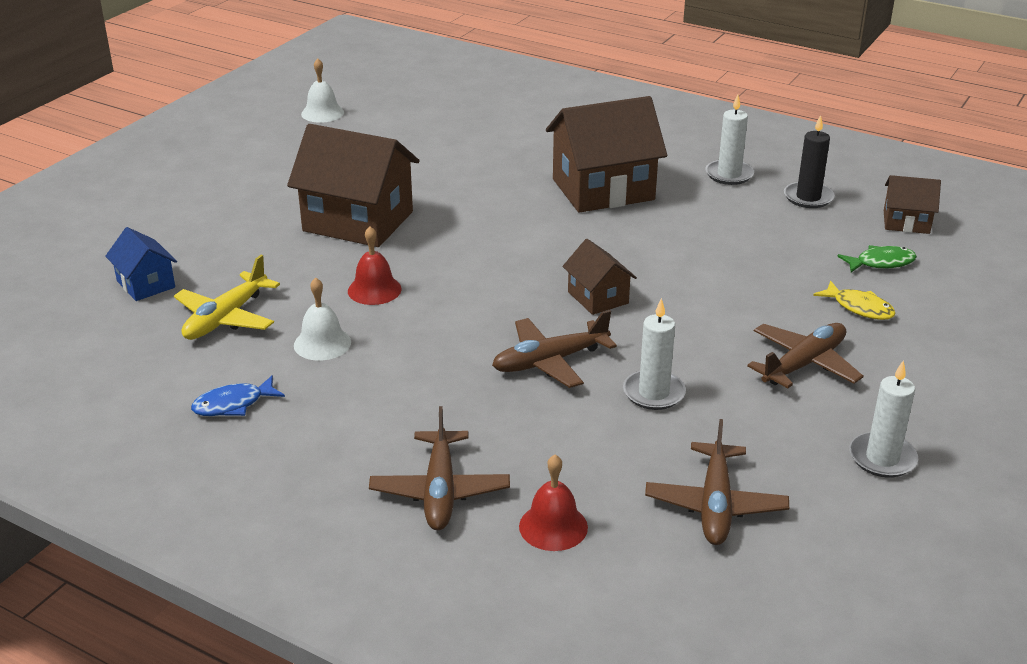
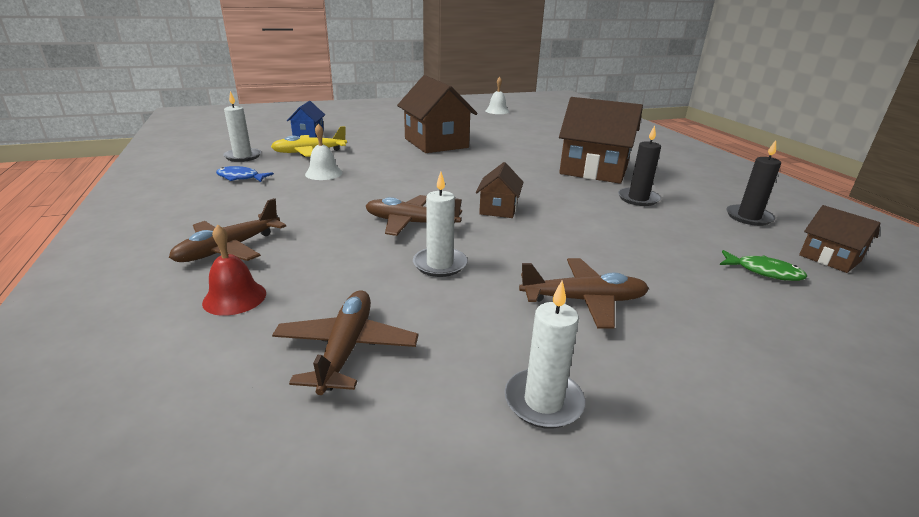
camera: 40 degrees right, 5 degrees down
red bell [348,226,402,305] -> none
brown plane [645,419,789,545] -> brown plane turned 135 degrees clockwise [272,290,418,395]
white candle [705,95,754,185] -> white candle moved to [223,91,261,162]
yellow fish [813,281,896,320] -> none
none -> black candle [618,125,661,206]

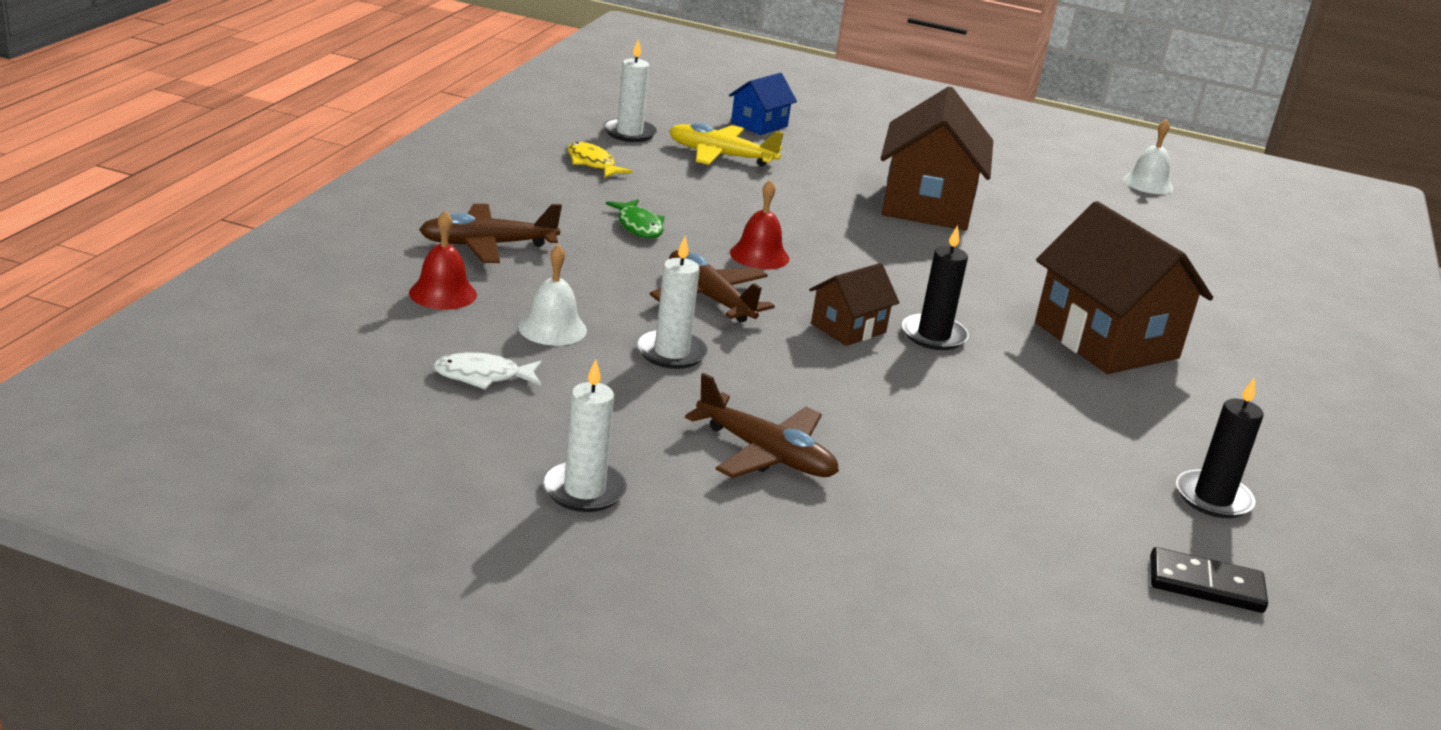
camera: 35 degrees right, 0 degrees up
blue fish [216,166,274,182] -> yellow fish [568,142,632,178]
brown plane [272,290,418,395] -> white fish [433,352,542,390]
white bell [305,124,343,180] -> white bell moved to [518,244,587,346]
black candle [618,125,661,206] -> black candle moved to [902,225,969,350]
green fish [720,250,807,281] -> green fish moved to [606,199,665,238]
brown house [799,205,880,273] -> black domino [1150,547,1268,613]
none -> red bell [730,180,789,269]

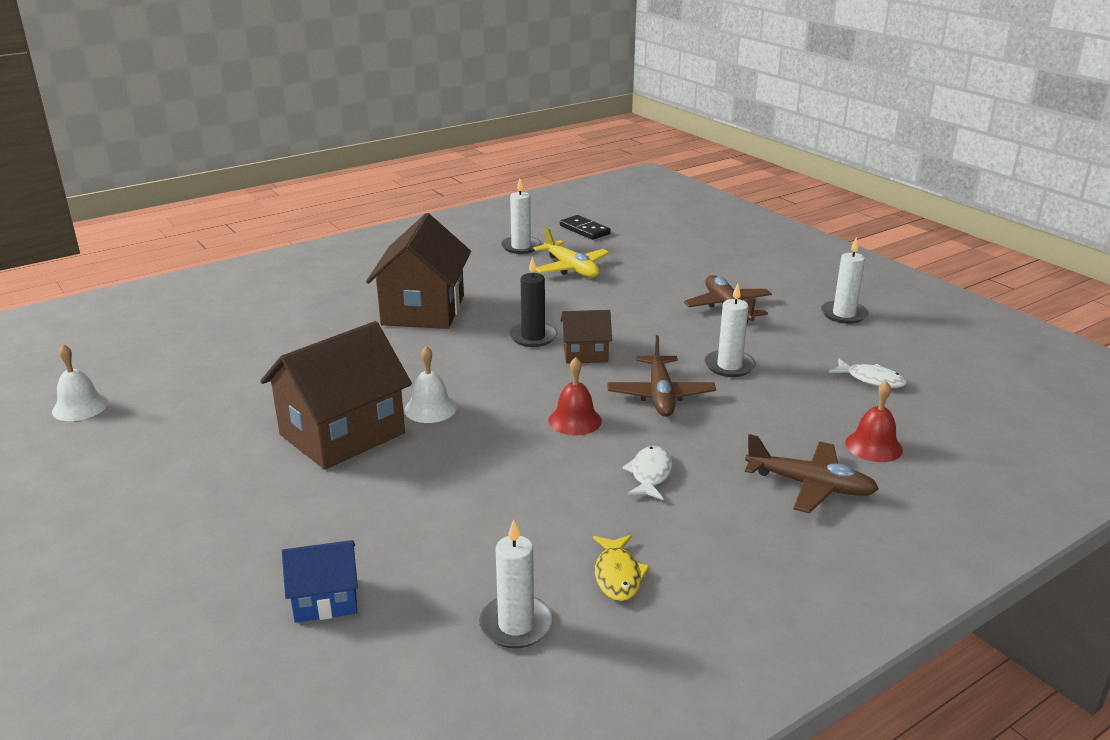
camera: 140 degrees left, 0 degrees up
white bell [518,244,587,346] -> white bell moved to [404,346,457,423]
green fish [606,199,665,238] -> white fish [622,446,672,500]
yellow plane [669,123,784,166] -> yellow plane moved to [533,227,609,278]
black candle [1176,377,1263,518] -> white candle [501,179,541,254]

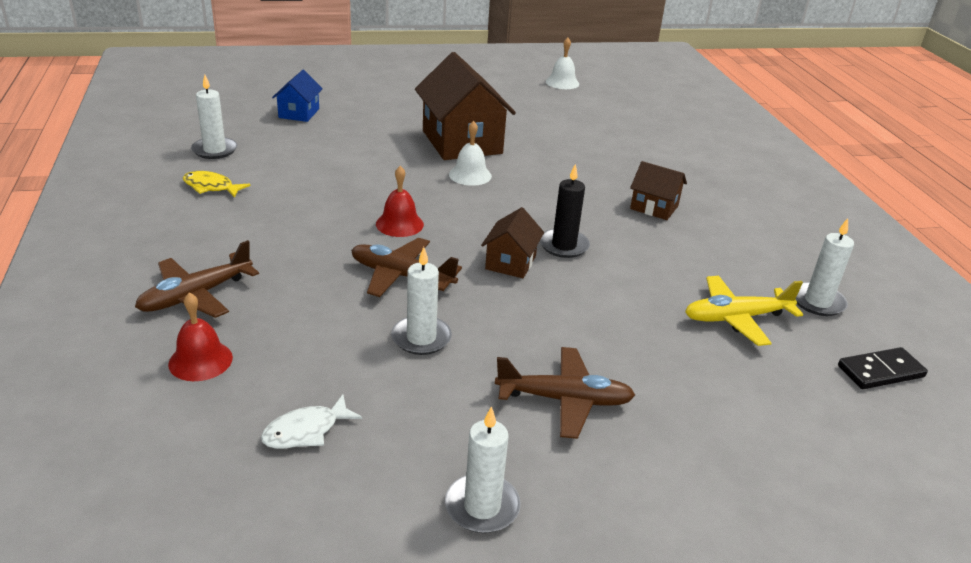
camera: 110 degrees right, 5 degrees up
brown house [366,213,471,329] -> brown house [630,161,687,220], size x0.51
white fish [622,446,672,500] -> none

